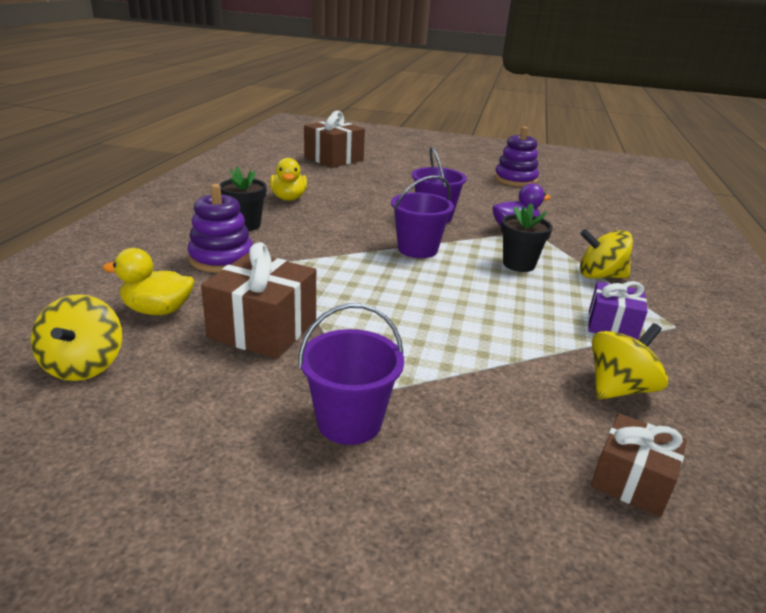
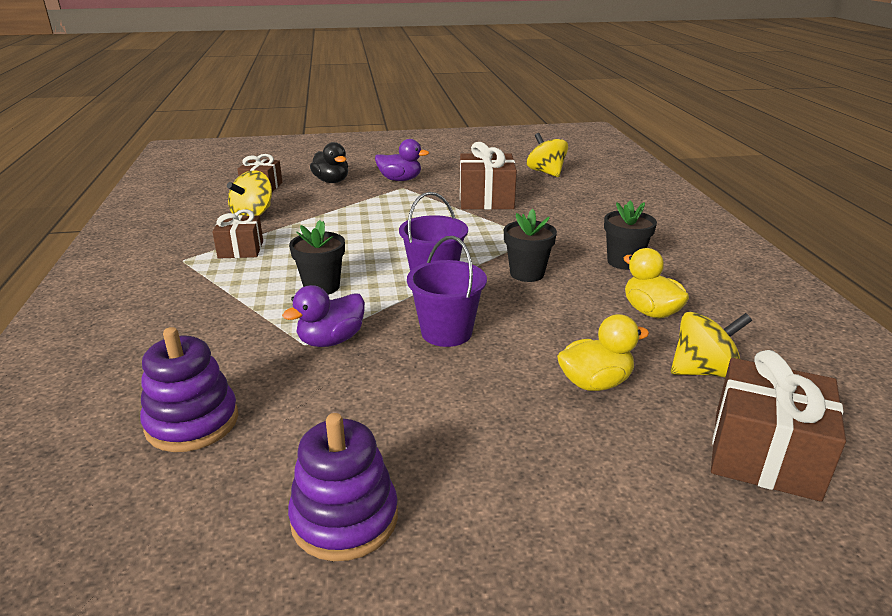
camera: 160 degrees right, 0 degrees up
yellow duck [103,248,194,315] -> yellow duck moved to [557,314,649,391]
purple stacking toy [188,184,253,273] -> purple stacking toy moved to [140,327,238,452]
purple bucket [298,303,404,445] -> purple duck [375,139,429,181]
yellow spinning top [580,229,633,278] -> yellow spinning top moved to [671,312,752,377]
purple gift [588,281,648,340] -> brown gift [213,209,263,259]
none -> black duck [310,142,348,183]
none -> black flower pot [504,209,557,282]

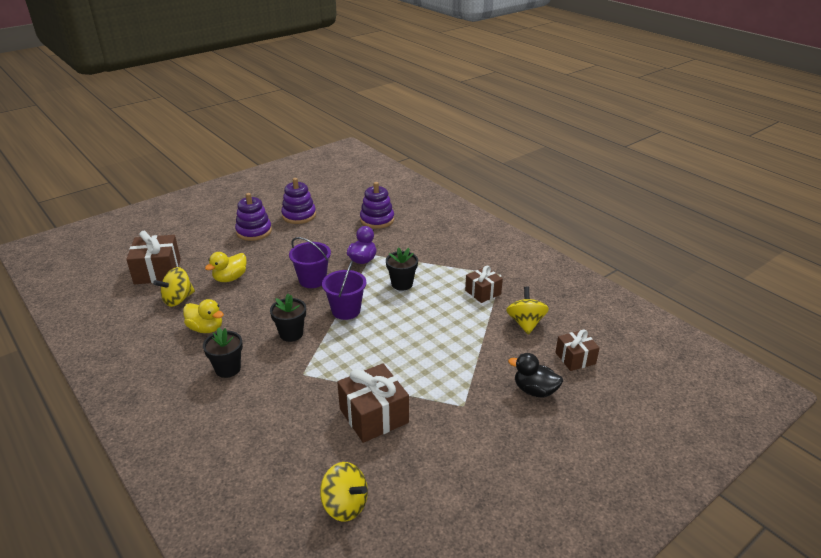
camera: 150 degrees right, 5 degrees up
purple duck [375,139,429,181] -> none
none -> purple stacking toy [235,193,272,241]

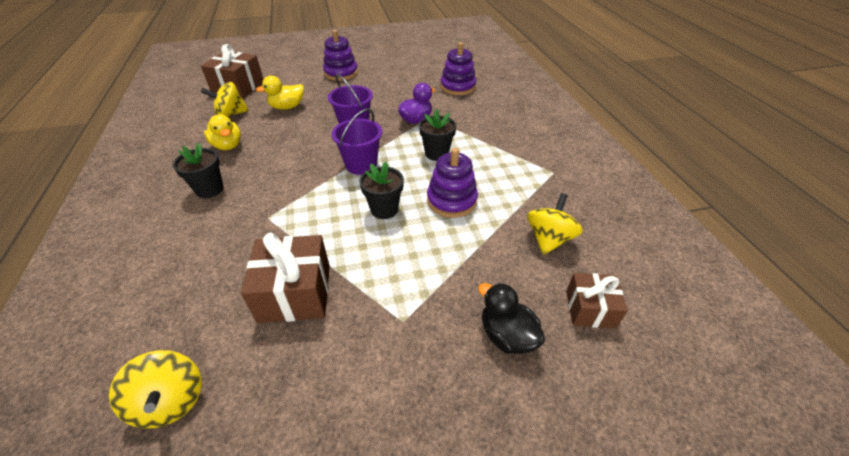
camera: 25 degrees right, 10 degrees up
black flower pot [270,294,306,342] -> black flower pot moved to [360,162,404,219]
purple stacking toy [281,178,316,224] -> purple stacking toy moved to [427,148,478,218]
brown gift [465,266,503,303] -> none

